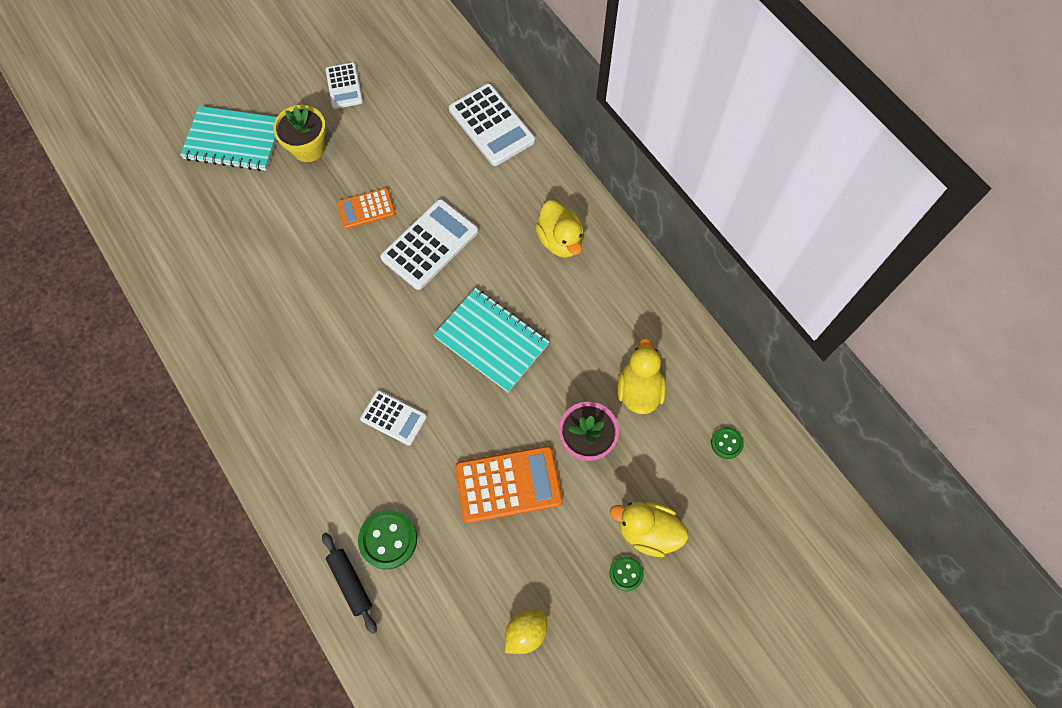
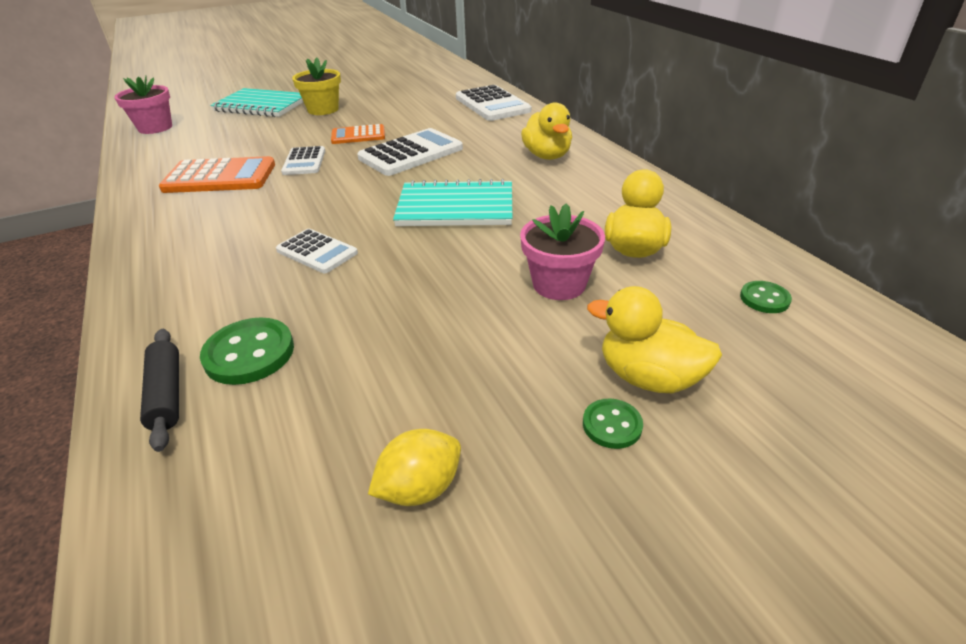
camera: 10 degrees right, 30 degrees down
white calculator [325,62,363,109] -> white calculator moved to [281,146,325,175]
turquoise notebook [433,288,549,392] -> turquoise notebook turned 45 degrees counterclockwise [393,179,513,226]
orange calculator [455,446,563,523] -> orange calculator moved to [159,156,275,193]
none -> pink flower pot [114,76,172,134]

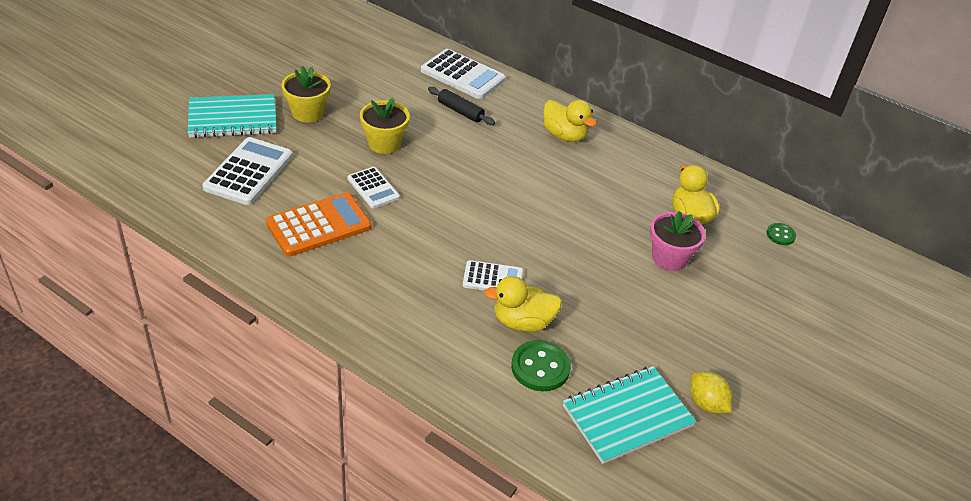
camera: 35 degrees left, 5 degrees up
pink flower pot [114,76,172,134] -> none
black rolling pin [140,329,179,452] -> black rolling pin moved to [428,87,495,125]
orange calculator [331,124,385,144] -> yellow flower pot [360,98,410,154]
white calculator [357,128,463,176] -> white calculator moved to [202,137,293,205]
yellow lemon [368,429,461,506] -> yellow lemon turned 60 degrees counterclockwise [690,372,732,413]
turquoise notebook [393,179,513,226] -> turquoise notebook moved to [563,366,697,464]
green button [583,399,643,449] -> none
yellow duck [587,286,722,393] -> yellow duck moved to [484,276,562,332]

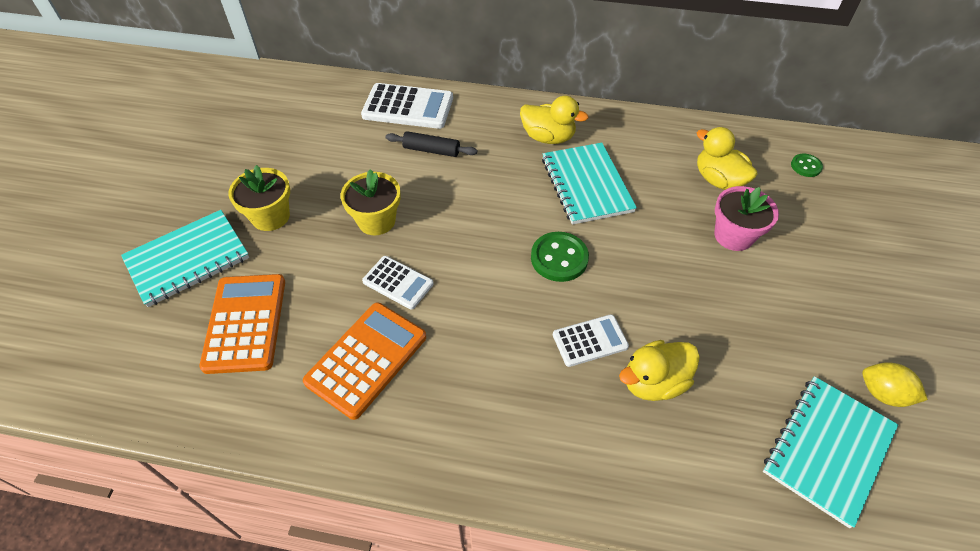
camera: 20 degrees left, 10 degrees up
white calculator [202,137,293,205] -> orange calculator [199,274,285,374]
green button [511,340,571,391] -> green button moved to [531,232,589,282]
none -> turquoise notebook [542,143,637,225]

